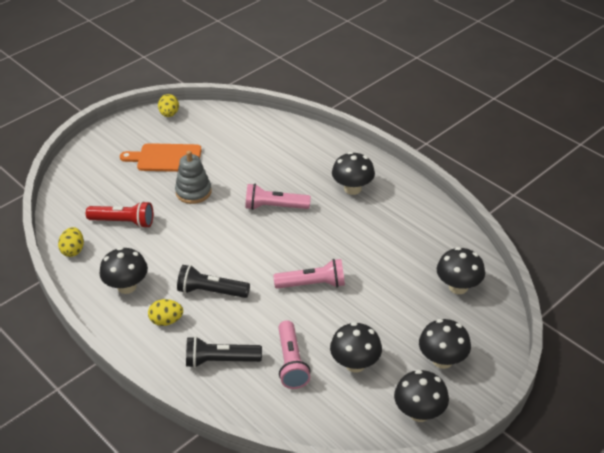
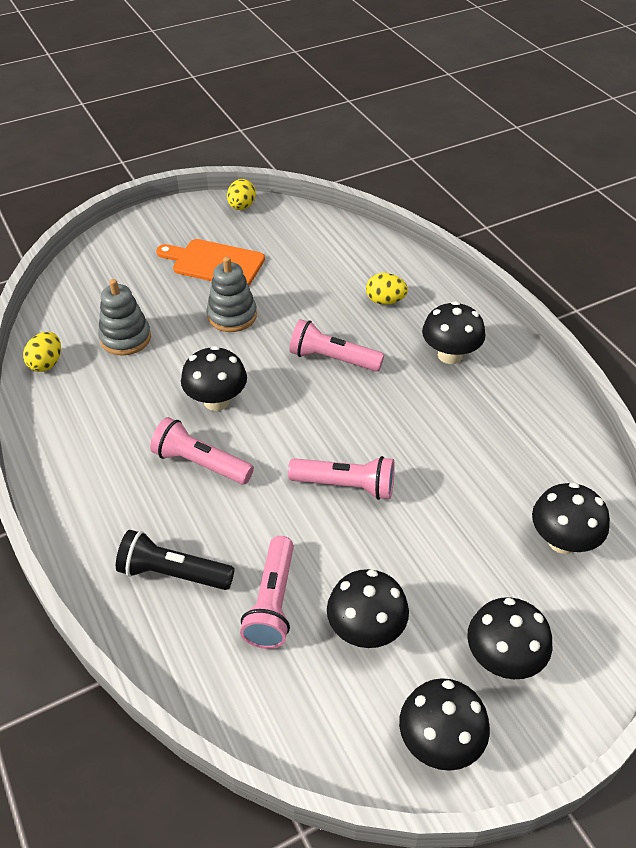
camera: 15 degrees right, 5 degrees up
red flashlight [86,201,153,228] -> grey stacking toy [98,279,151,355]
black mushroom [100,247,148,294] -> black mushroom moved to [181,346,247,411]
yellow egg [148,299,183,326] -> yellow egg moved to [366,273,408,305]
black flashlight [177,265,250,298] -> pink flashlight [150,417,254,484]

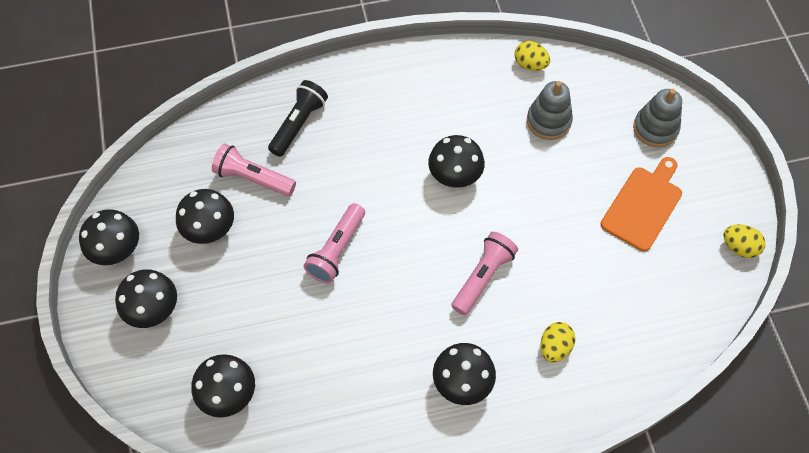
camera: 105 degrees right, 15 degrees up
pink flashlight [150,417,254,484] -> none
grey stacking toy [207,257,257,332] -> grey stacking toy moved to [633,89,682,147]

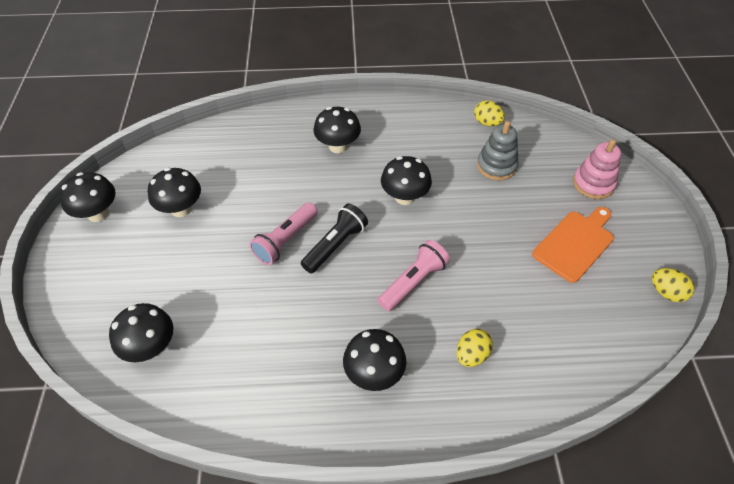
camera: 10 degrees right, 10 degrees down
black mushroom [115,269,177,328] -> black mushroom moved to [314,107,361,153]
pink flashlight [212,144,296,196] -> none
black flashlight [268,80,328,157] -> black flashlight moved to [301,203,368,273]
grey stacking toy [633,89,682,147] -> pink stacking toy [573,139,621,199]

